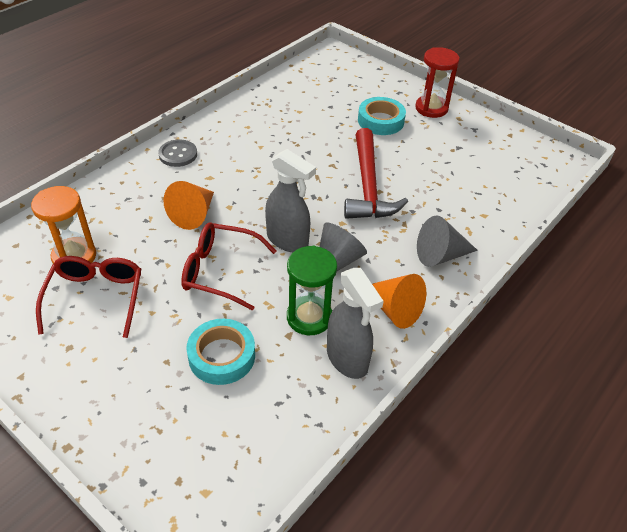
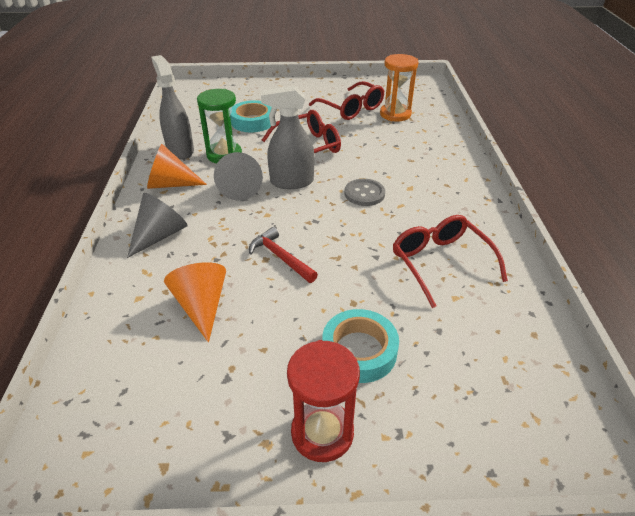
camera: 140 degrees right, 5 degrees down
grey button [158,139,197,167] -> grey button moved to [345,179,385,206]
orange cone [163,181,214,230] -> orange cone moved to [164,262,226,343]
grey spray bottle [327,268,384,379] -> grey spray bottle turned 45 degrees clockwise [151,55,194,159]
red hammer [344,128,408,219] -> red hammer [249,227,318,283], size x0.55
none -> red glasses [393,215,508,308]

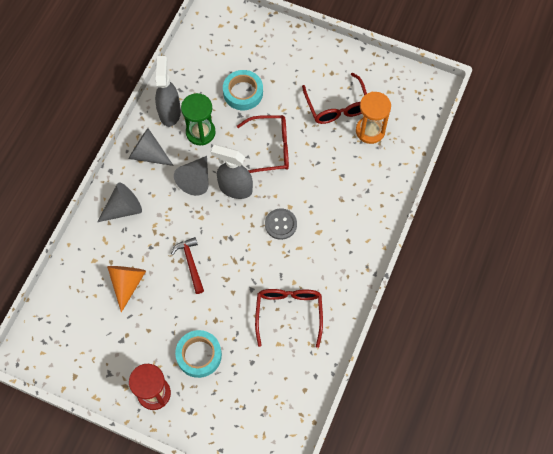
camera: 25 degrees right, 25 degrees up
orange cone [147,144,207,189] -> grey cone [128,128,174,166]

